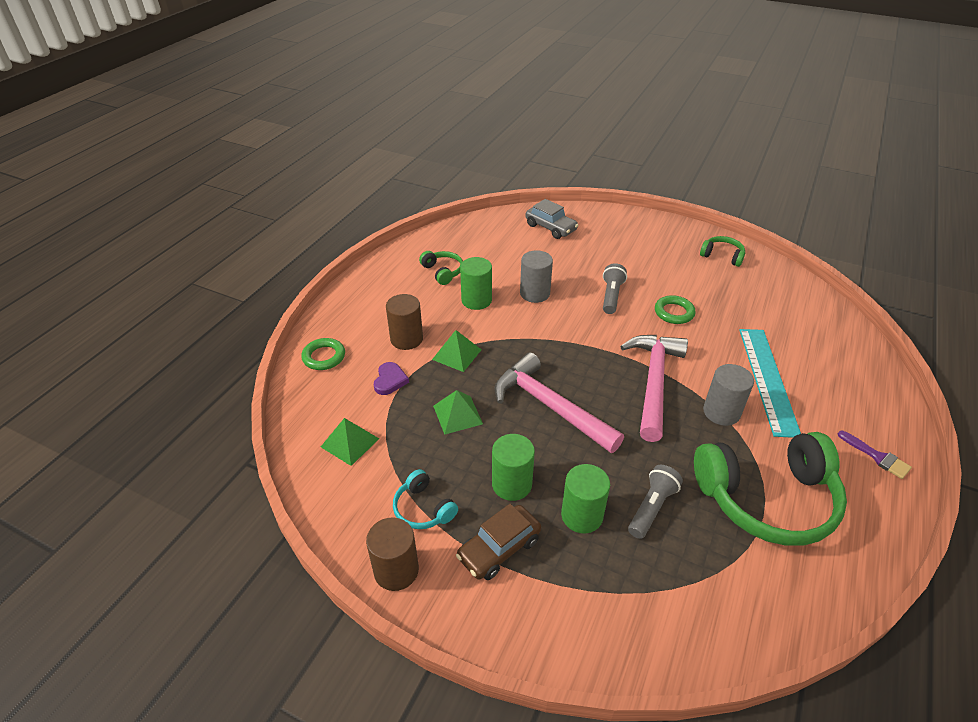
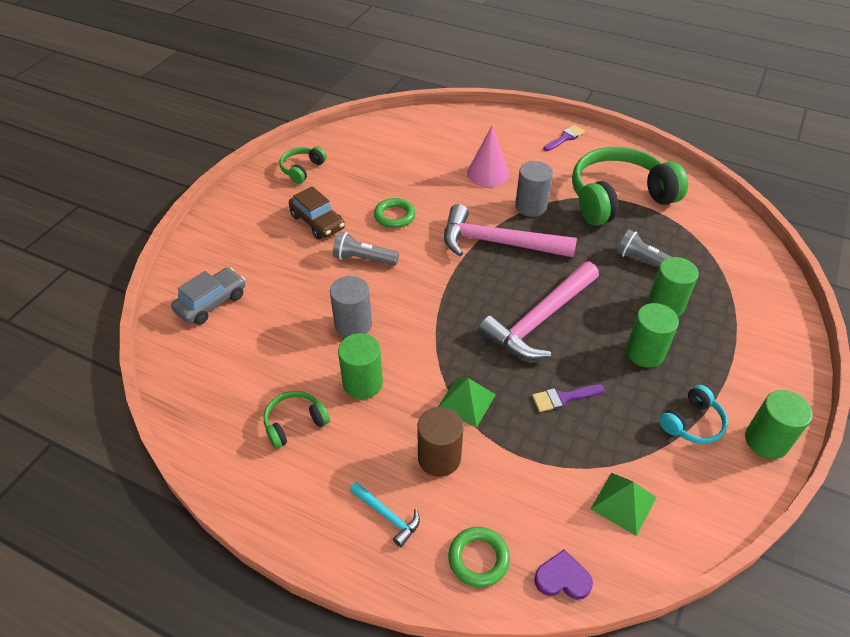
camera: 90 degrees left, 5 degrees up
brown cylinder [366,517,419,591] -> green cylinder [745,390,812,459]
purple heart [374,362,409,395] -> purple heart moved to [534,549,593,600]
green pyramid [433,390,483,435] -> purple brush [532,385,605,412]
brown car [456,504,541,580] -> brown car moved to [289,186,345,239]
green headphones [694,432,847,546] -> green headphones turned 105 degrees counterclockwise [572,147,688,226]
turquoise ruler [739,329,801,438] -> pink cone [467,126,509,187]
none -> turquoise hammer [350,482,420,547]

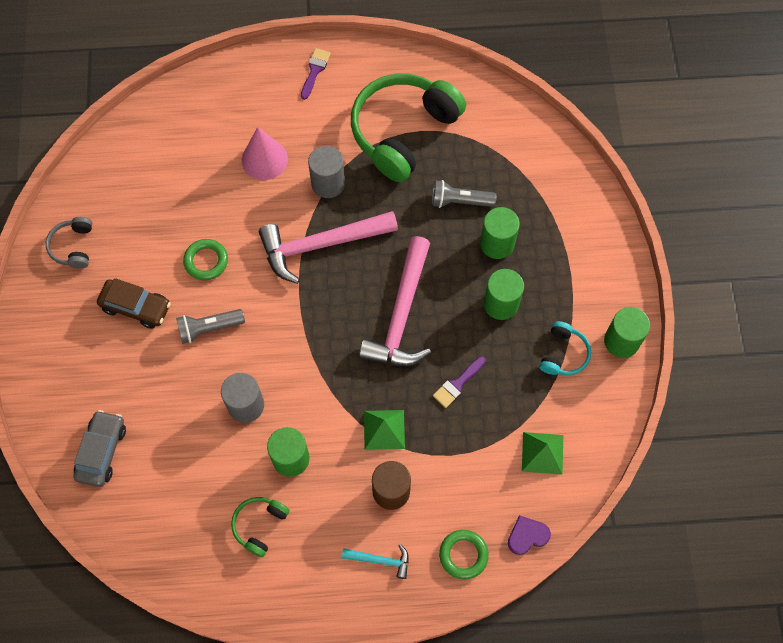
camera: 30 degrees left, 20 degrees up
green headphones [280,146,327,184] -> grey headphones [46,217,92,269]

